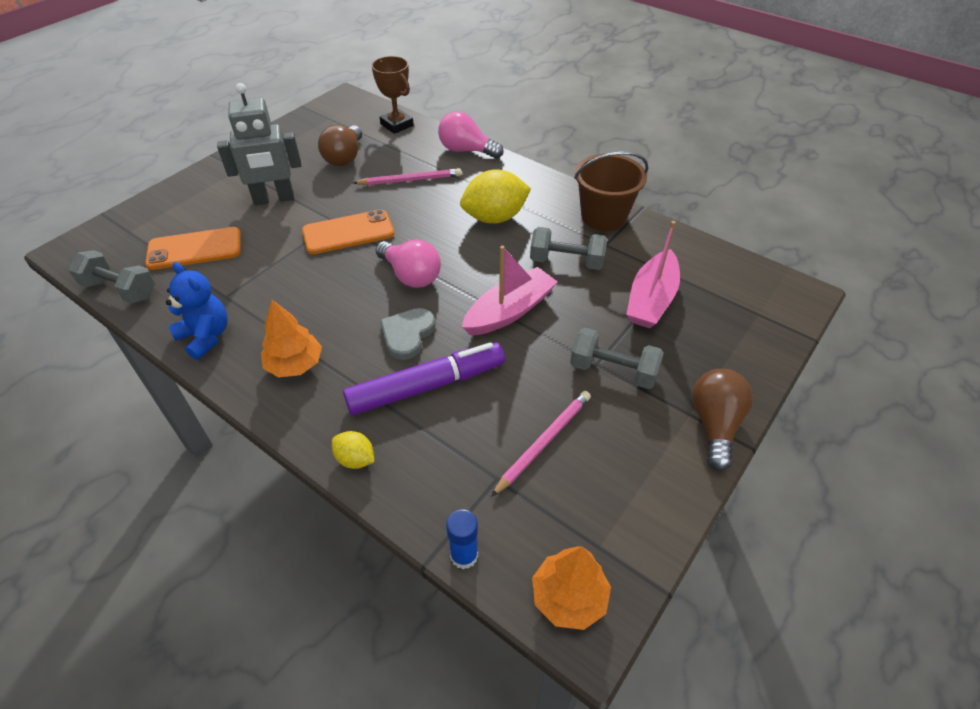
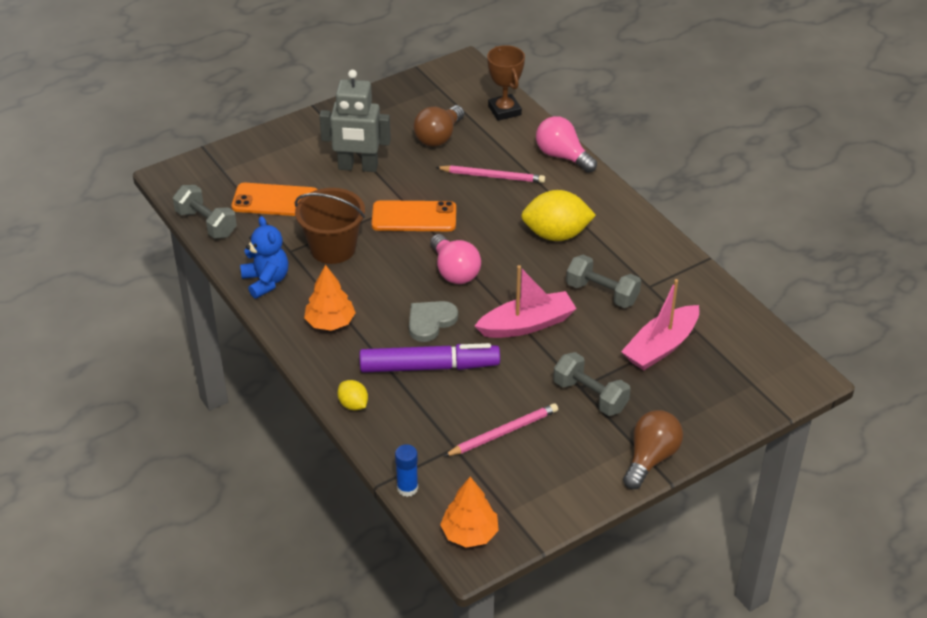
camera: 20 degrees right, 5 degrees down
brown bucket [574,152,648,231] -> brown bucket moved to [295,188,365,264]

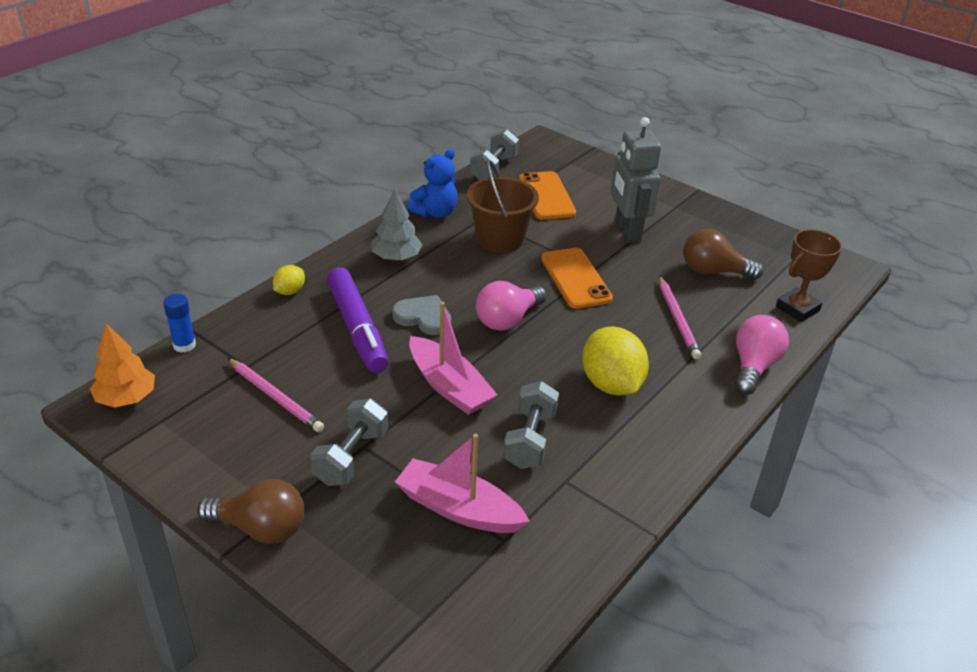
camera: 70 degrees right, 5 degrees down
orange tree [304,265,356,331] -> grey tree [371,190,423,261]

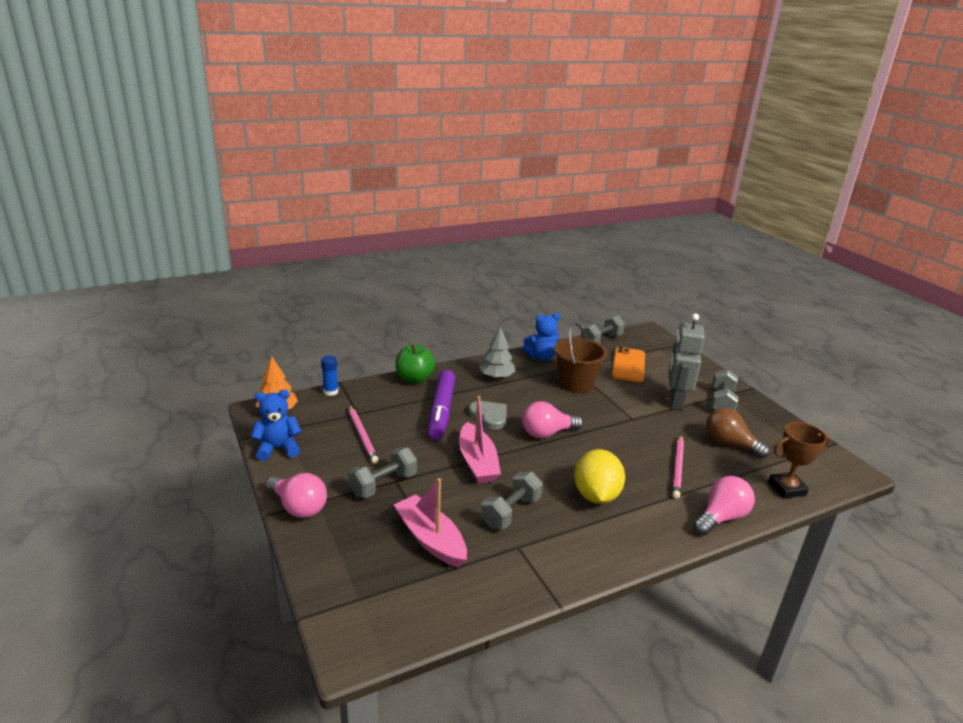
camera: 25 degrees right, 10 degrees down
brown light bulb [197,479,304,544] -> pink light bulb [265,473,327,518]
yellow lemon [273,265,305,295] -> green apple [395,344,435,384]
orange phone [541,248,613,309] -> none
none -> blue teddy bear [251,390,302,461]
none -> grey dumbbell [711,369,738,411]

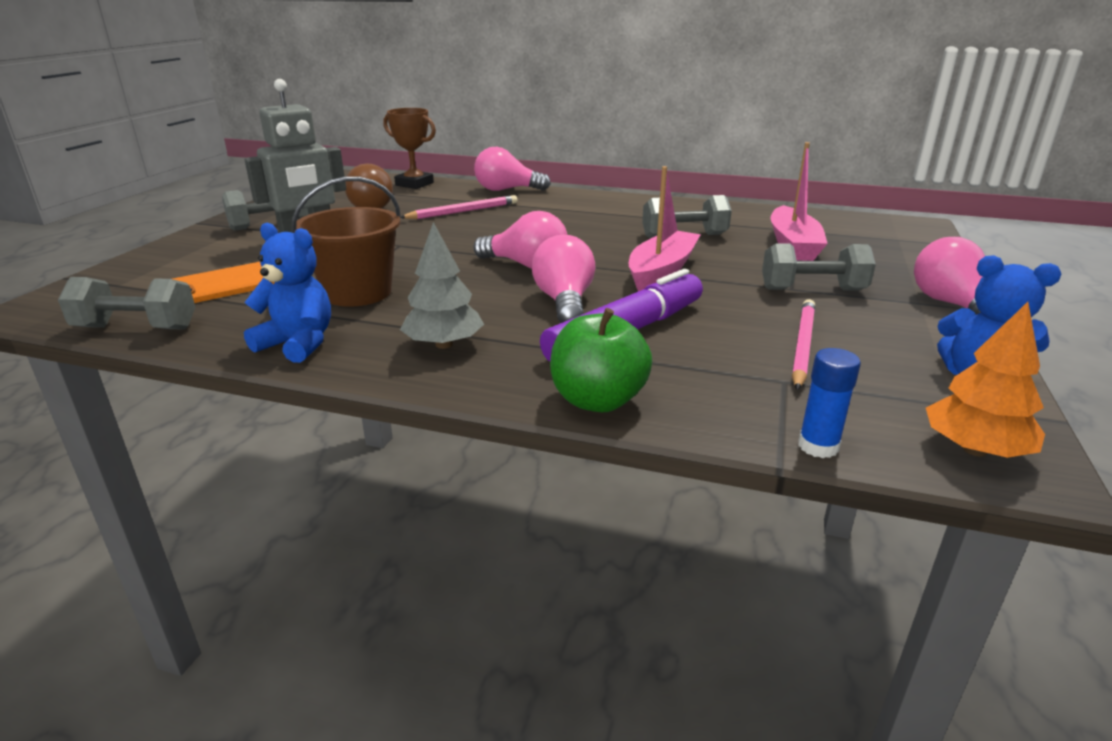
camera: 135 degrees left, 0 degrees up
grey heart [469,401,507,430] -> pink light bulb [532,235,595,323]
yellow lemon [574,449,625,504] -> none

